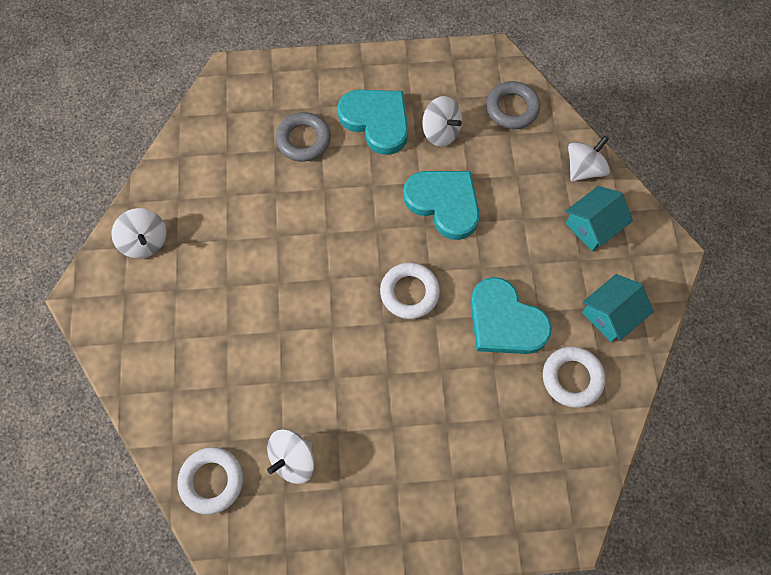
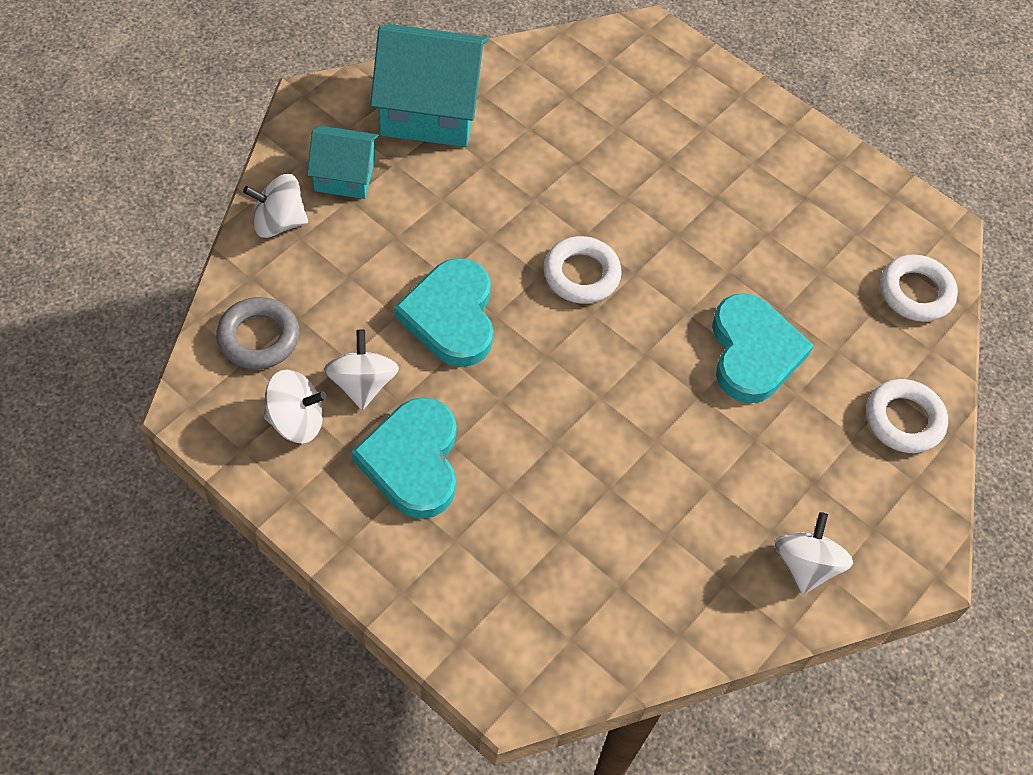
camera: 140 degrees left, 10 degrees down
white spinning top [267,429,315,484] -> white spinning top moved to [264,370,327,444]
grey ring [276,112,331,162] -> none
turquoise heart [470,277,552,354] -> turquoise heart moved to [712,293,814,403]
white ring [543,347,605,408] -> white ring moved to [866,379,948,453]
turquoise house [582,274,654,342] -> turquoise house [370,24,488,147], size x1.75

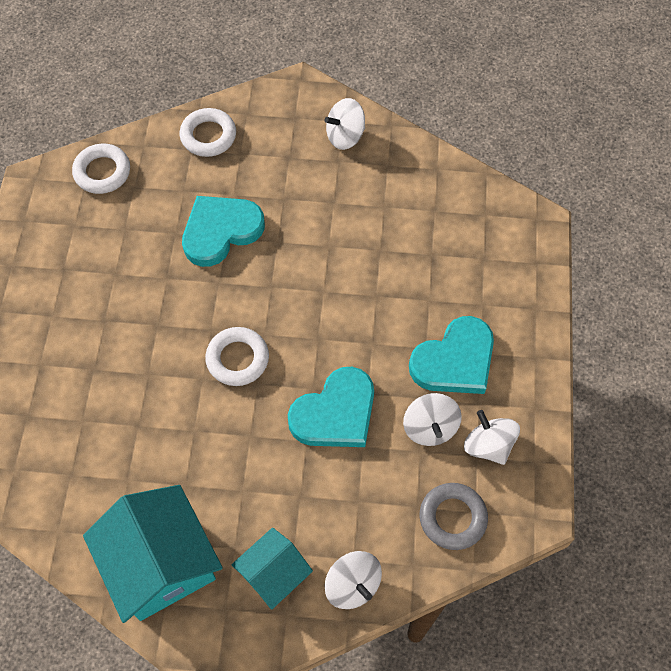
camera: 120 degrees left, 5 degrees up
turquoise house [307,126,379,199] -> turquoise house turned 75 degrees clockwise [232,528,313,610]
white spinning top [324,330,399,410] -> white spinning top turned 60 degrees counterclockwise [403,393,462,446]

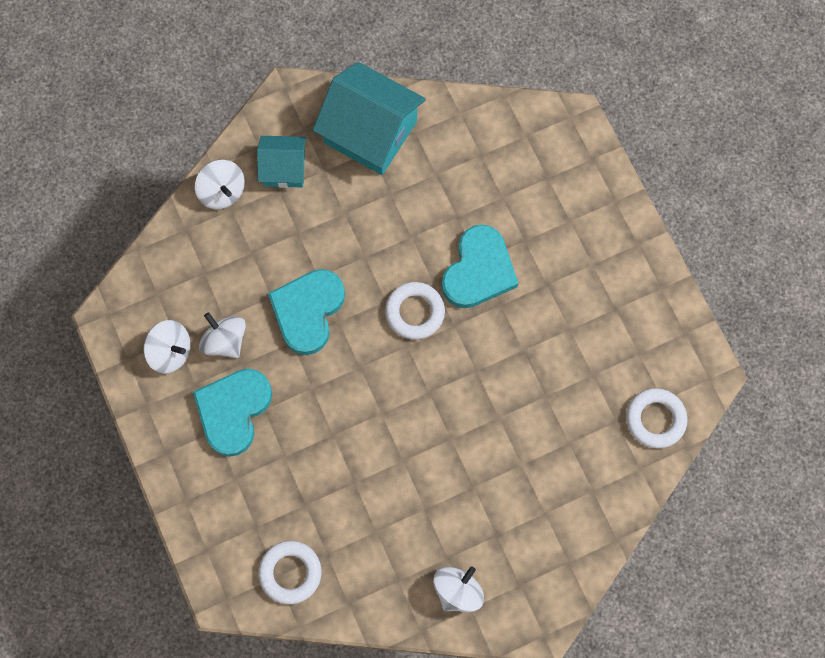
camera: 150 degrees right, 10 degrees up
white ring [180,108,236,157] -> white ring moved to [258,541,321,604]
turquoise heart [182,196,265,267] -> turquoise heart moved to [442,224,518,308]
turquoise house [232,528,313,610] -> turquoise house turned 75 degrees clockwise [257,136,306,188]
white spinning top [324,551,382,609] -> white spinning top turned 150 degrees counterclockwise [195,160,245,209]
grey ring [420,483,488,550] -> none

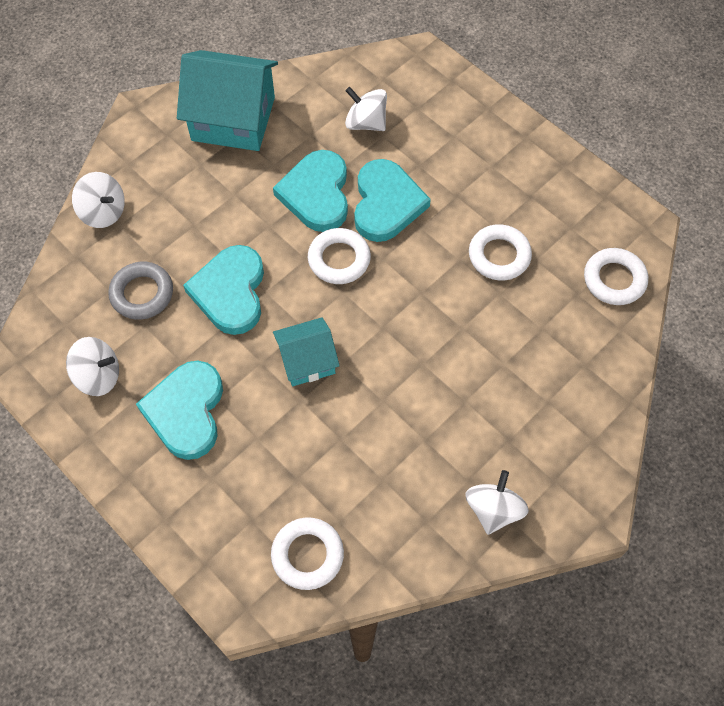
camera: 20 degrees left, 10 degrees down
white spinning top [199,312,246,358] -> white spinning top moved to [345,87,387,131]
turquoise house [257,136,306,188] -> turquoise house moved to [273,317,340,386]
none -> grey ring [108,262,173,320]
none -> turquoise heart [273,150,348,232]
none -> white ring [469,224,532,281]

